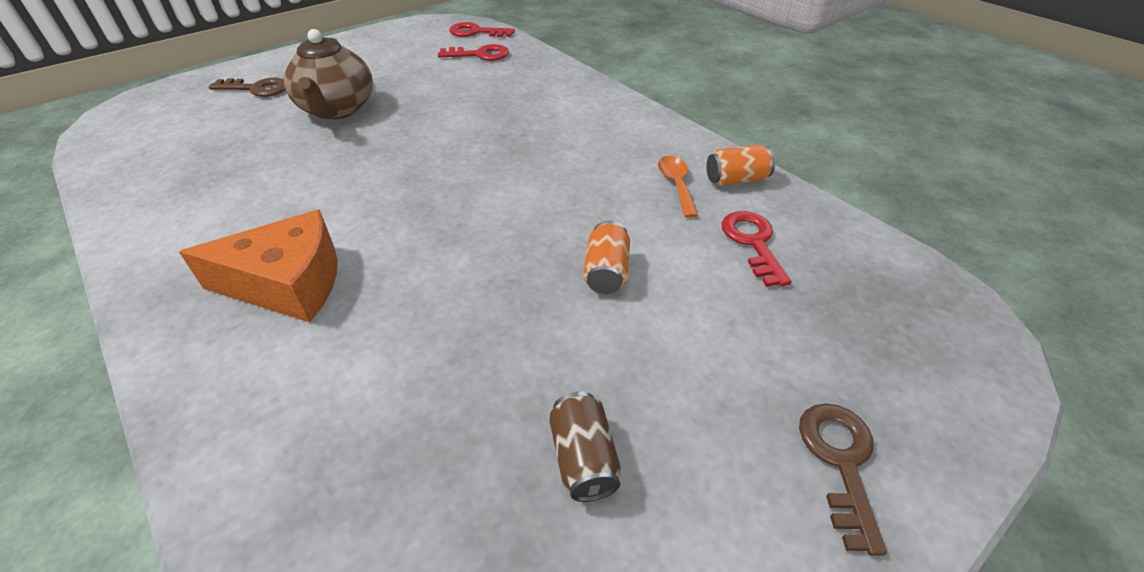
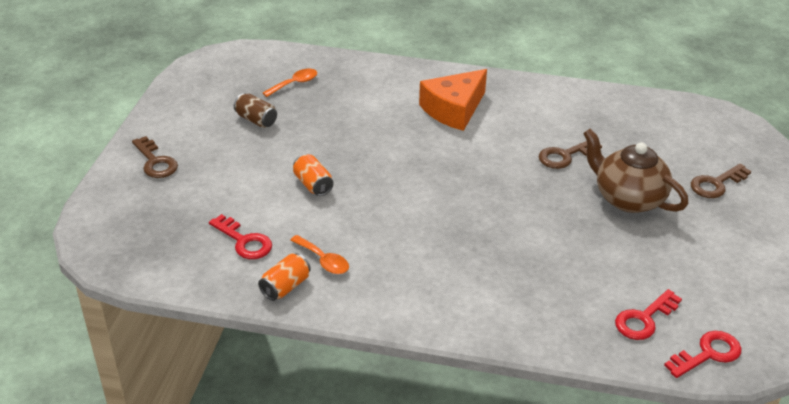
camera: 140 degrees right, 5 degrees down
none -> orange spoon [263,69,317,97]
none -> brown key [538,141,602,169]

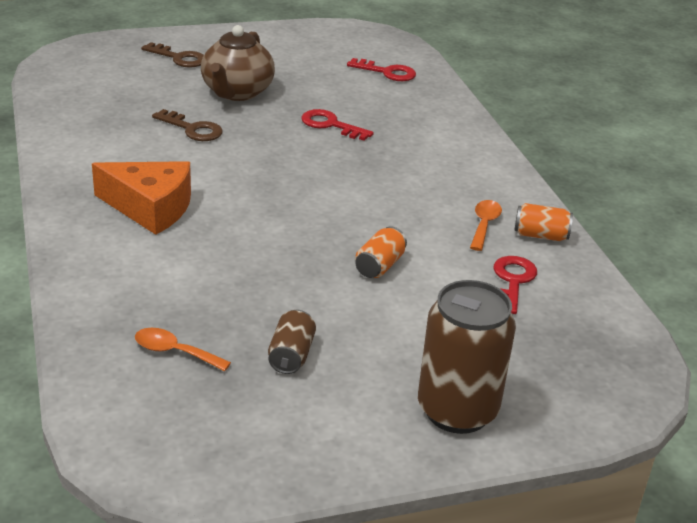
camera: 120 degrees left, 5 degrees down
brown key [132,136,178,178] -> brown can [418,280,516,434]
red key [664,331,741,378] -> red key moved to [302,109,374,141]

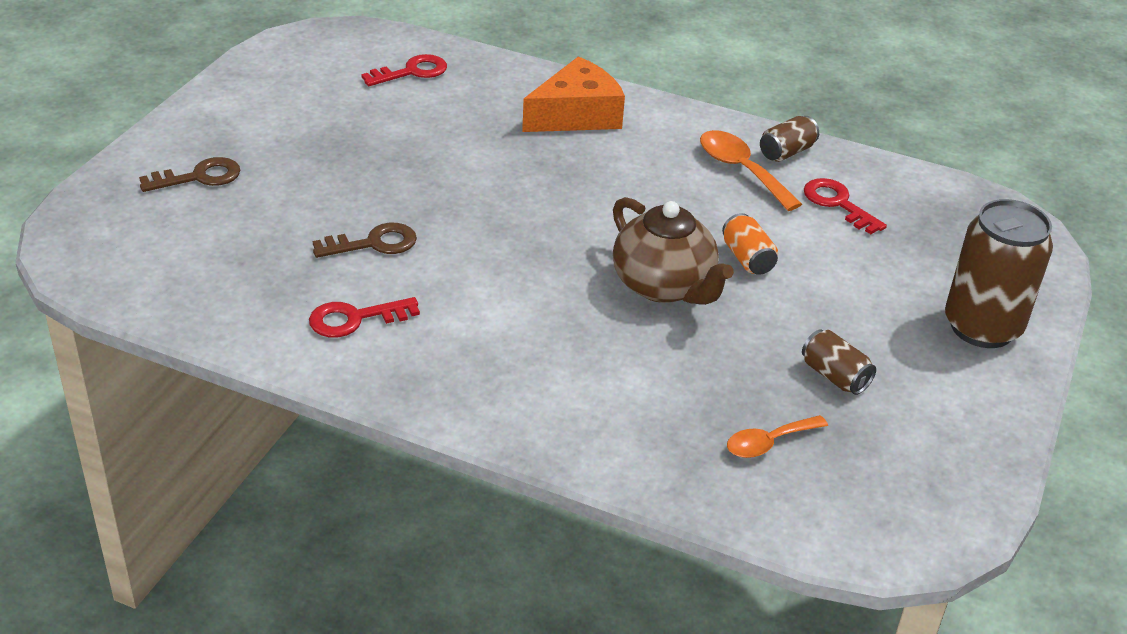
camera: 50 degrees left, 5 degrees up
orange cheese [92,161,191,235] -> orange cheese moved to [522,56,625,132]
brown teapot [201,25,275,101] -> brown teapot moved to [613,197,734,305]
red key [302,109,374,141] -> red key moved to [309,297,420,337]
orange spoon [470,200,502,251] -> orange spoon [700,130,802,211], size x1.50
orange can [514,203,573,241] -> brown can [760,116,819,162]

